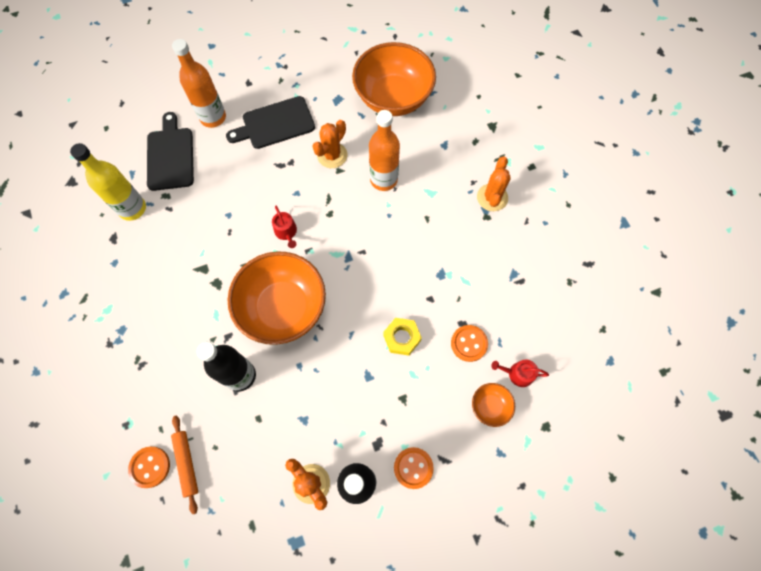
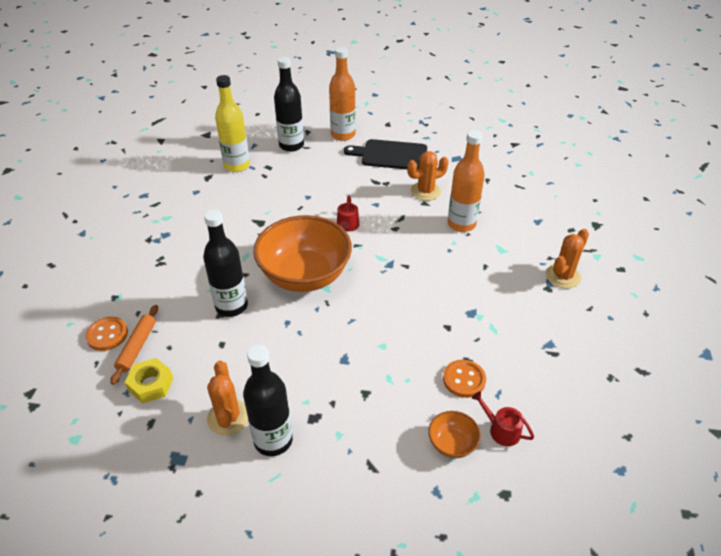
camera: 30 degrees right, 25 degrees down
black cutting board [147,112,194,191] -> black bottle [274,57,304,152]
orange bowl [352,42,436,116] -> none
yellow nut [383,318,422,356] -> yellow nut moved to [125,358,173,403]
orange button [394,447,434,489] -> none

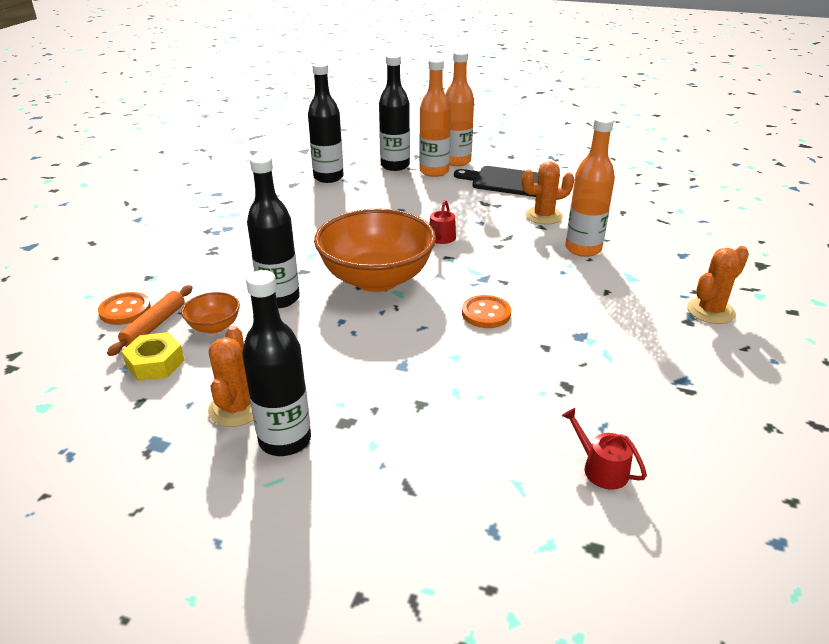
camera: 10 degrees right, 10 degrees down
yellow bottle [215,75,250,172] -> black bottle [308,63,344,183]
orange bowl [428,411,481,458] -> orange bowl moved to [181,292,240,334]
orange button [443,360,486,398] -> orange button moved to [462,295,511,328]
none -> orange bottle [419,58,451,177]

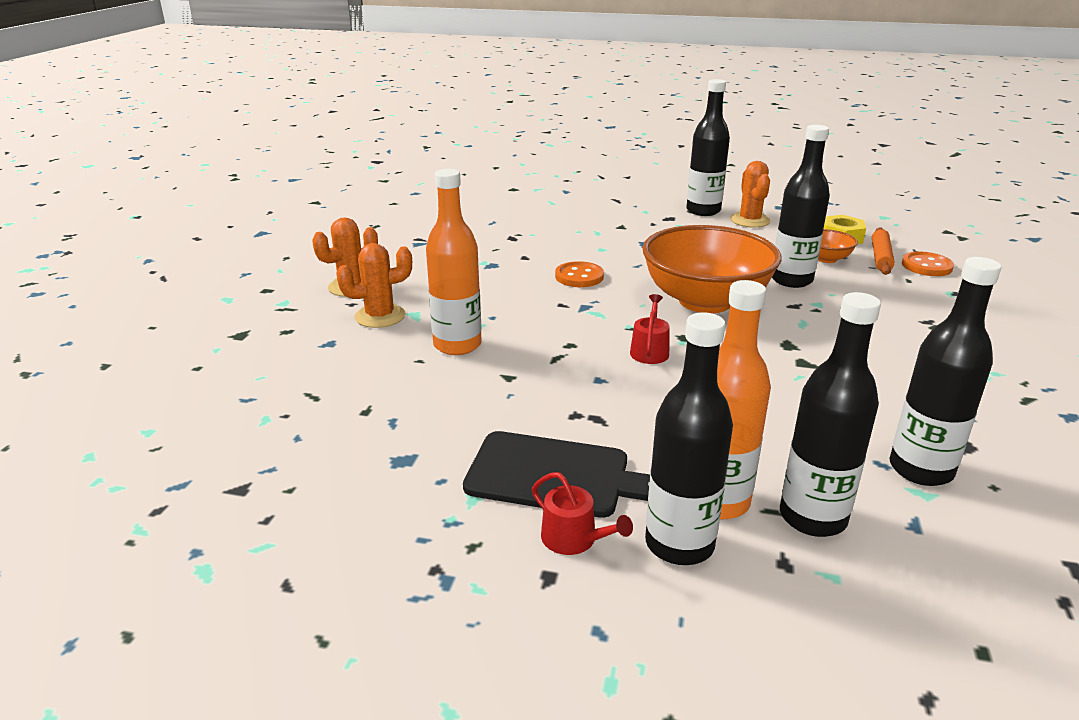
camera: 175 degrees right, 5 degrees down
orange bottle [446,51,474,166] -> black bottle [645,312,733,565]
orange cactus [522,161,574,225] -> orange cactus moved to [336,243,412,328]
red watering can [562,408,647,490] -> red watering can moved to [532,472,633,555]

